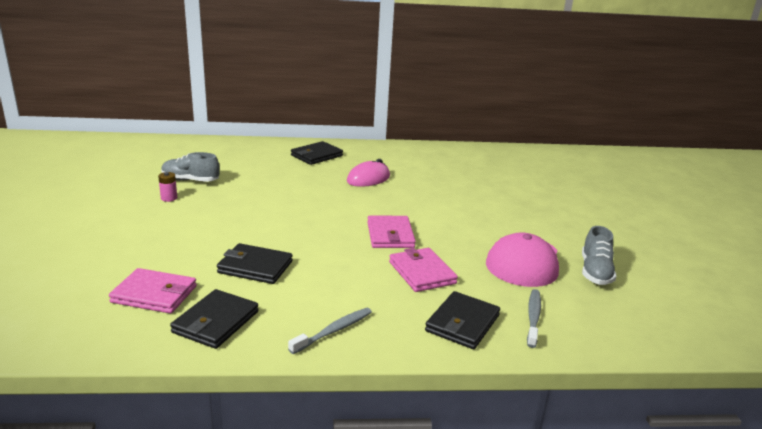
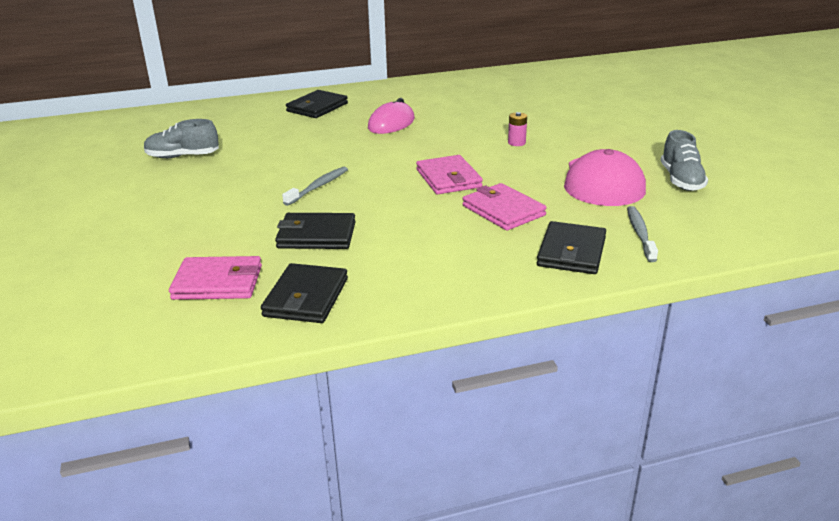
camera: 10 degrees left, 5 degrees up
pink battery [158,172,177,202] -> pink battery moved to [508,112,527,146]
grey toothbrush [288,308,372,354] -> grey toothbrush moved to [282,167,348,206]

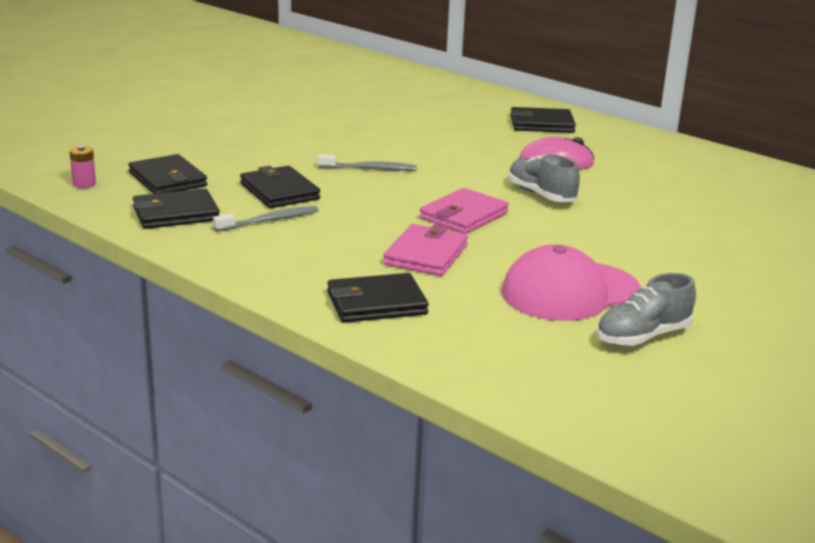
camera: 55 degrees right, 5 degrees down
grey shoe [144,119,219,158] -> grey shoe moved to [508,154,580,202]
pink wallet [169,256,262,300] -> black wallet [128,154,207,194]
pink battery [508,112,527,146] -> pink battery moved to [69,146,96,188]
grey toothbrush [627,206,658,262] -> grey toothbrush moved to [213,206,319,232]

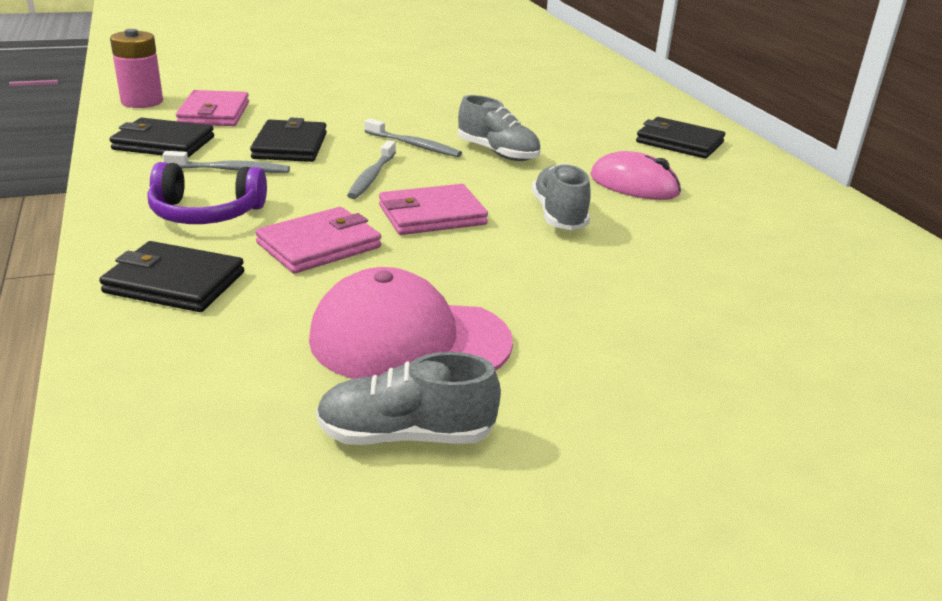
camera: 30 degrees right, 5 degrees up
pink battery [69,146,96,188] -> pink battery [110,29,163,108], size x1.79
black wallet [128,154,207,194] -> pink wallet [176,90,249,126]
none -> purple headphones [147,162,267,224]
none -> grey toothbrush [347,140,396,199]
none -> grey shoe [458,95,541,161]

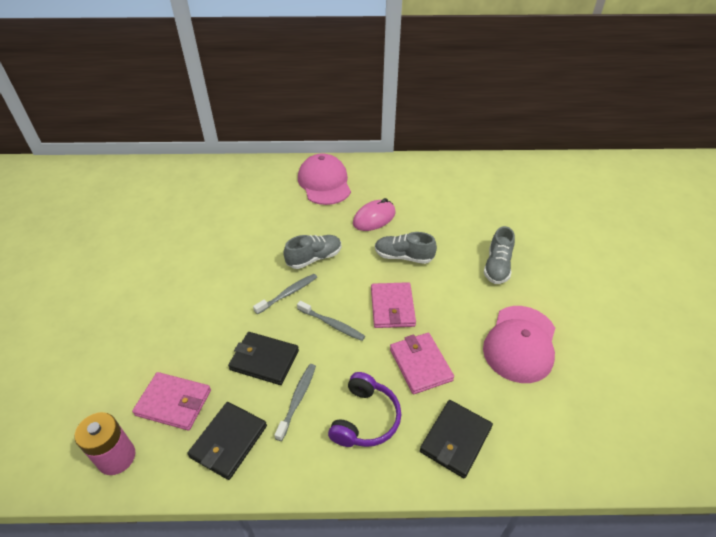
camera: 70 degrees left, 15 degrees up
grey shoe [316,352,501,445] -> grey shoe moved to [484,226,515,284]
black wallet [636,117,725,159] -> pink cap [298,153,351,205]

